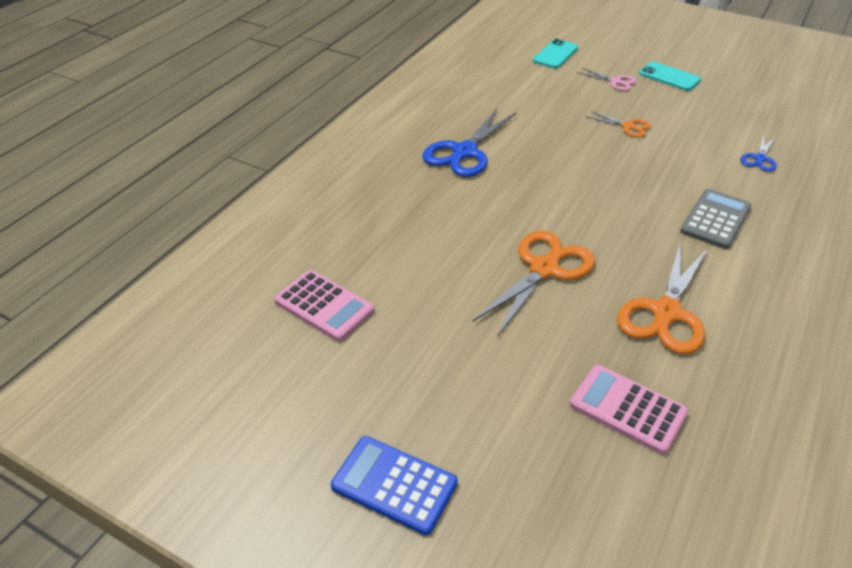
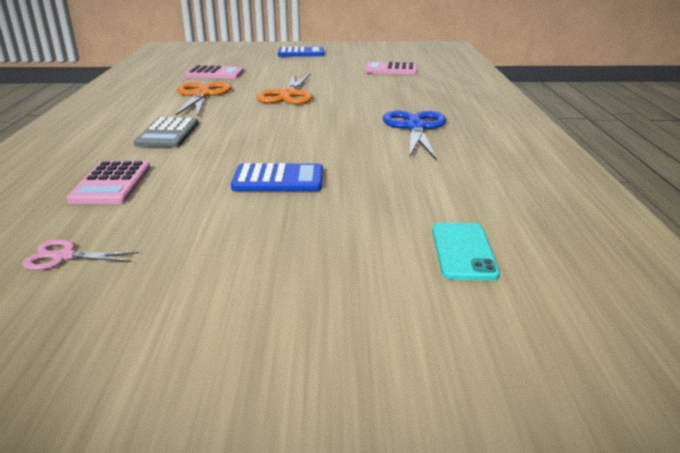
camera: 150 degrees right, 15 degrees down
pink scissors [577,68,637,91] -> pink scissors moved to [23,239,139,270]
orange scissors [585,111,651,137] -> blue calculator [231,163,323,191]
turquoise phone [639,61,701,91] -> none
blue scissors [740,136,777,172] -> pink calculator [66,161,150,204]

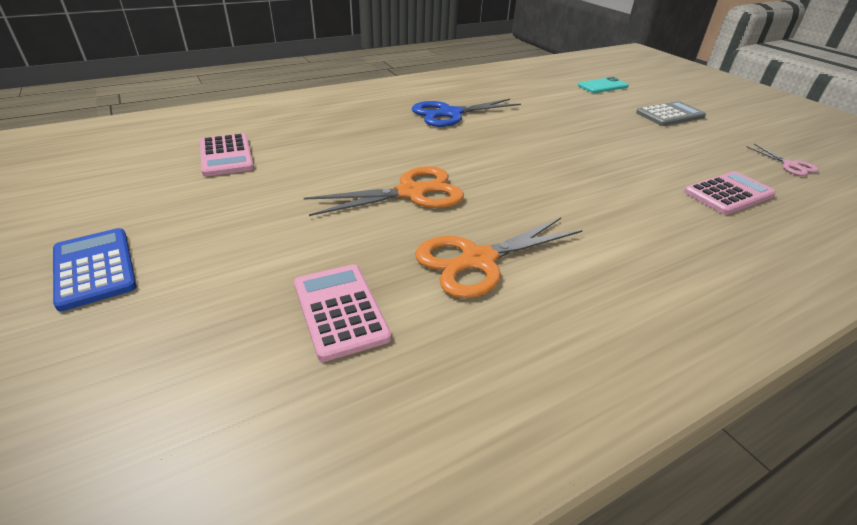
camera: 120 degrees left, 10 degrees up
grey calculator [134,117,199,147] -> grey calculator moved to [636,101,706,126]
blue calculator [231,163,323,191] -> none

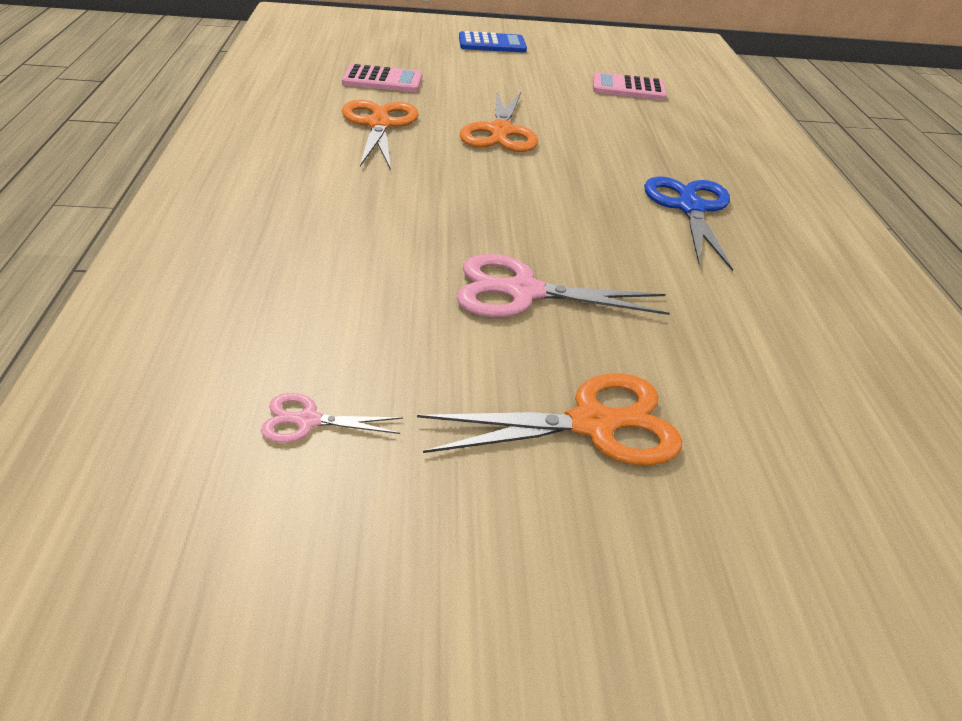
camera: 115 degrees right, 0 degrees up
turquoise phone [578,77,629,93] -> none
grey calculator [636,101,706,126] -> orange scissors [417,373,682,466]
pink calculator [684,171,776,215] -> none
none -> pink scissors [457,254,670,317]

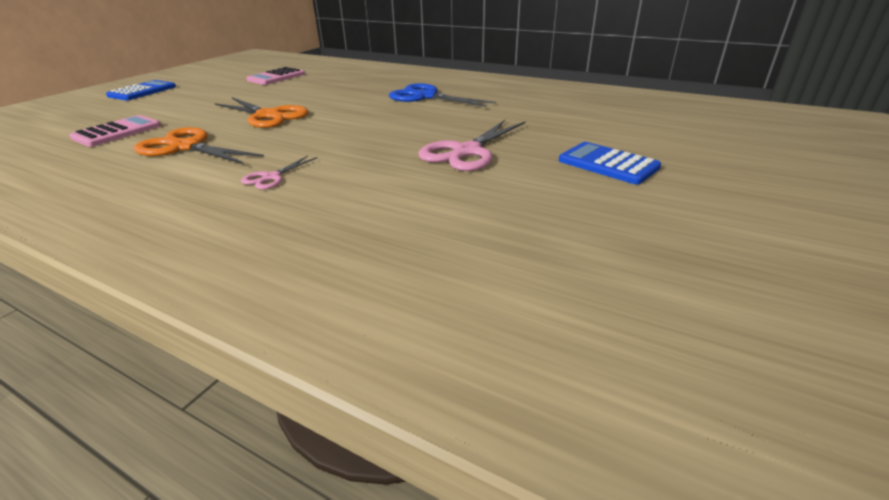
camera: 55 degrees left, 5 degrees down
pink scissors [261,393,403,443] -> pink scissors moved to [241,156,317,190]
orange scissors [417,373,682,466] -> blue calculator [559,142,661,185]

